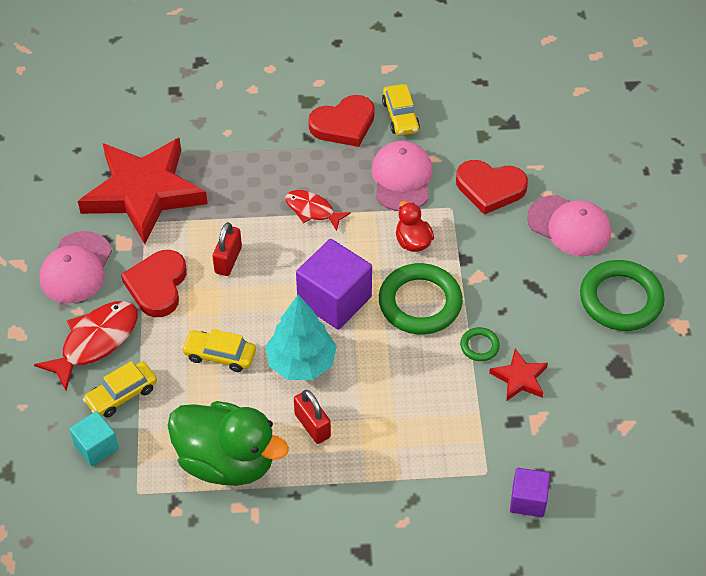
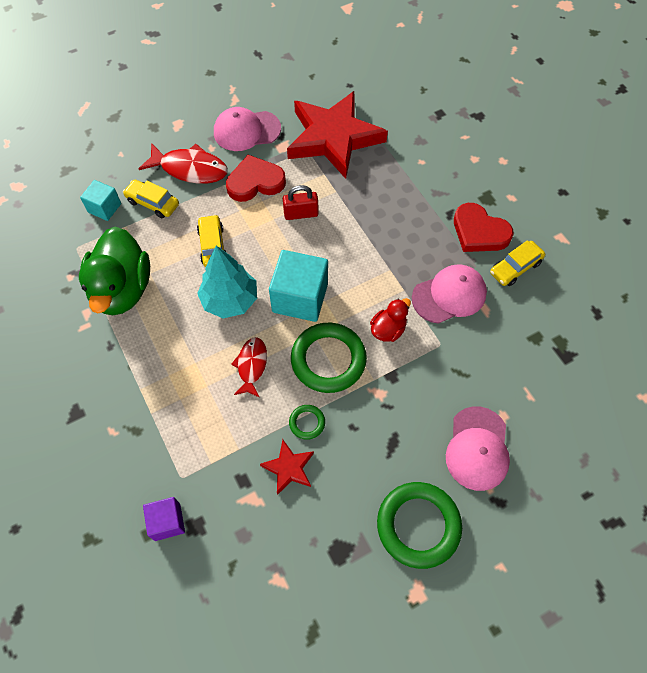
camera: 65 degrees right, 10 degrees up
red fish [285,190,351,231] -> red fish moved to [231,337,267,398]
red padlock [294,390,331,444] -> none
purple cube [296,239,372,330] -> turquoise cube [269,250,328,322]
red heart [456,160,528,215] -> none

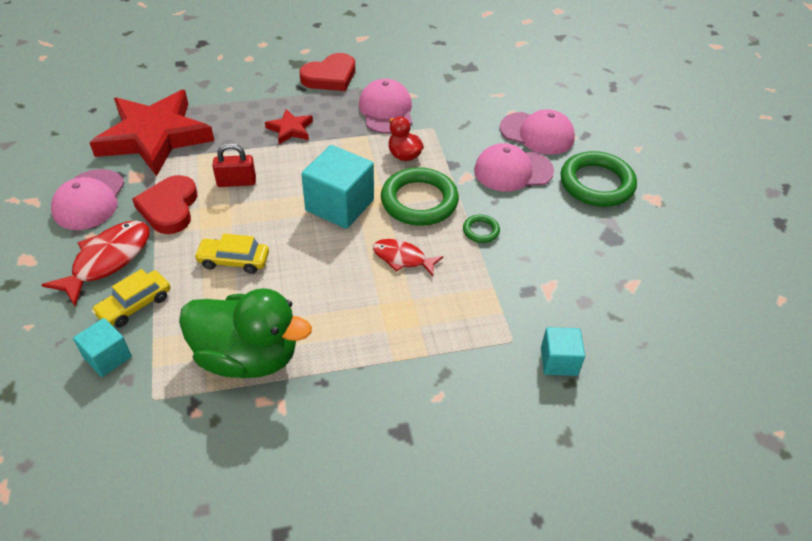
camera: 75 degrees left, 15 degrees down
purple cube [143,497,185,541] -> turquoise cube [541,327,585,376]
turquoise tree [197,246,257,319] -> none
red star [260,440,314,495] -> red star moved to [265,109,313,144]
red padlock [283,185,318,220] -> red padlock turned 75 degrees clockwise [213,143,256,187]
yellow car [490,240,545,286] -> none
none -> pink cap [474,143,554,192]

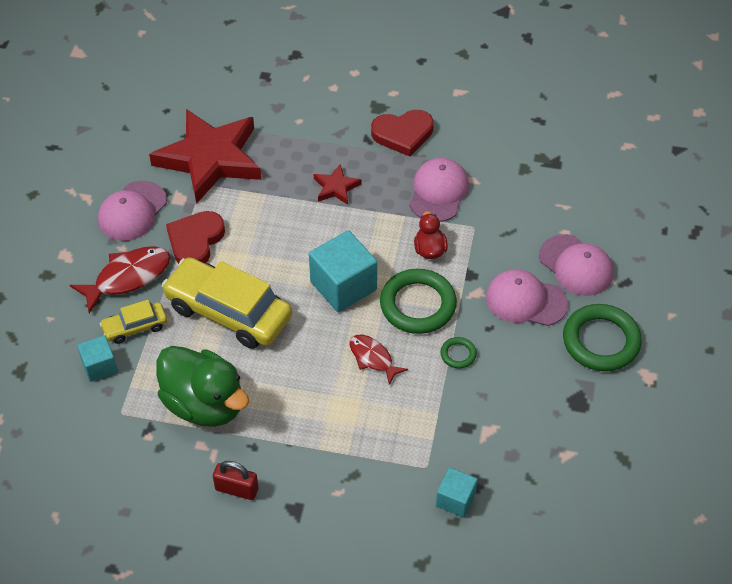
camera: 25 degrees right, 5 degrees up
yellow car [194,234,269,274] -> yellow car [162,257,292,349], size x2.02
red padlock [213,143,256,187] -> red padlock moved to [213,461,258,500]

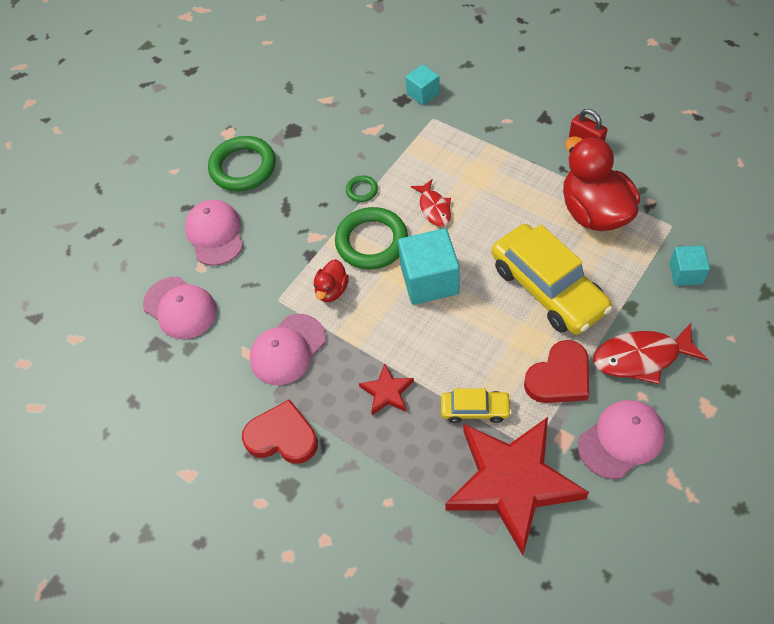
camera: 150 degrees left, 5 degrees up
yellow car [100,300,167,344] -> yellow car moved to [441,388,512,423]
green duck [156,346,249,427] -> red duck [563,136,640,231]
pink cap [486,269,568,326] -> pink cap moved to [143,277,217,339]

